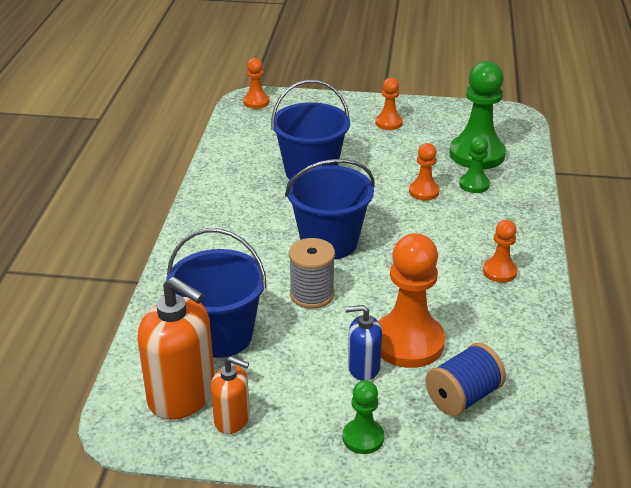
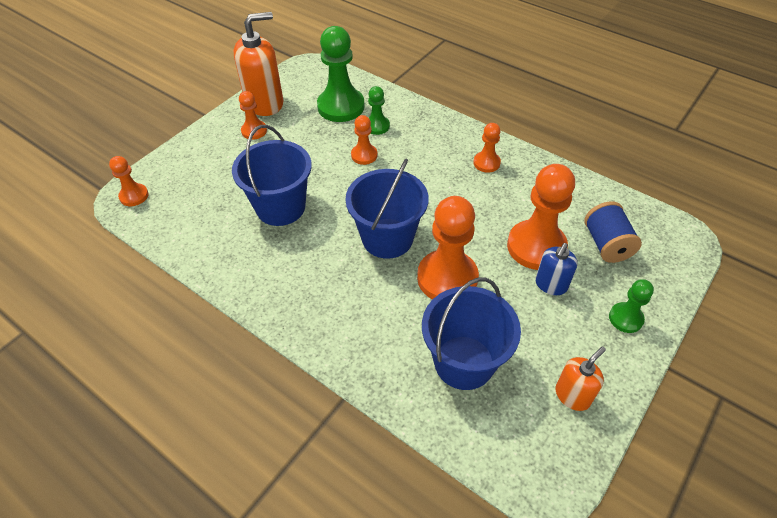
camera: 60 degrees left, 15 degrees up
orange soap dispenser [137,277,214,420] -> orange soap dispenser moved to [234,12,283,116]
grey spool [289,238,335,309] -> orange pawn [417,196,479,299]

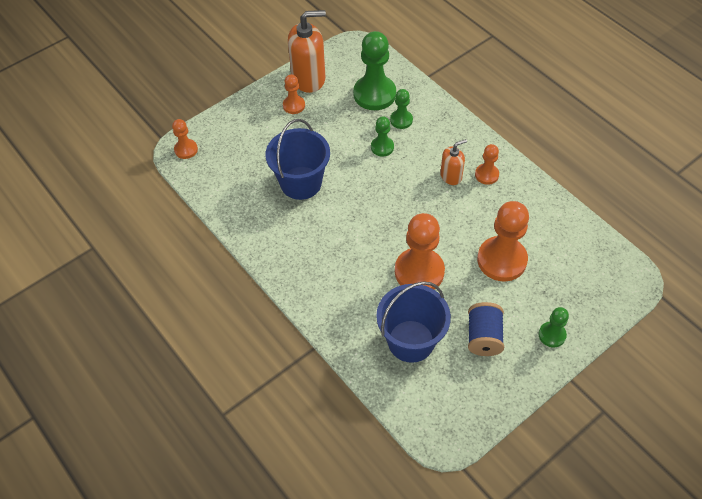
camera: 15 degrees right, 5 degrees up
blue bucket [345,158,429,259] -> none
orange pawn [351,115,377,165] -> green pawn [371,116,394,156]
blue soap dispenser [535,243,578,295] -> none
orange soap dispenser [555,347,606,411] -> orange soap dispenser moved to [440,139,467,185]
blue spool [585,201,642,263] -> blue spool moved to [468,302,504,356]

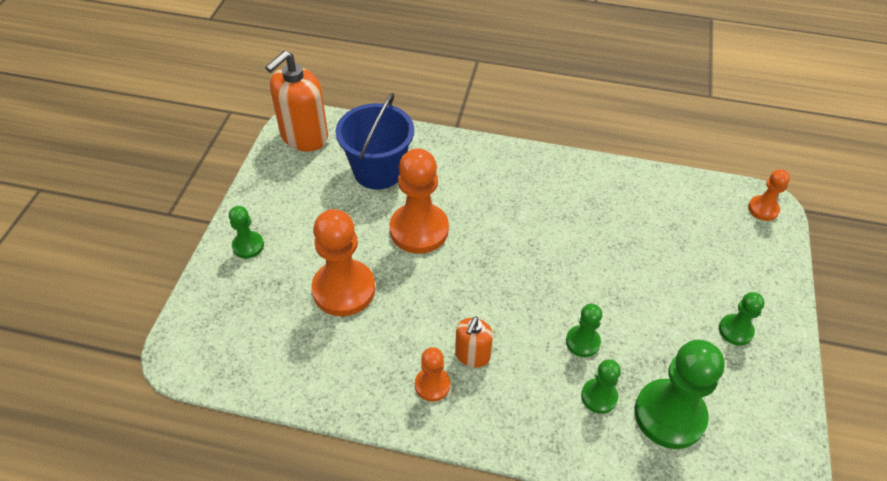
camera: 140 degrees right, 5 degrees down
blue bucket [266,119,330,200] -> none
orange pawn [283,74,305,114] -> green pawn [719,292,765,345]
orange soap dispenser [288,10,326,93] -> orange soap dispenser moved to [265,51,328,151]
blue spool [468,302,504,356] -> none

